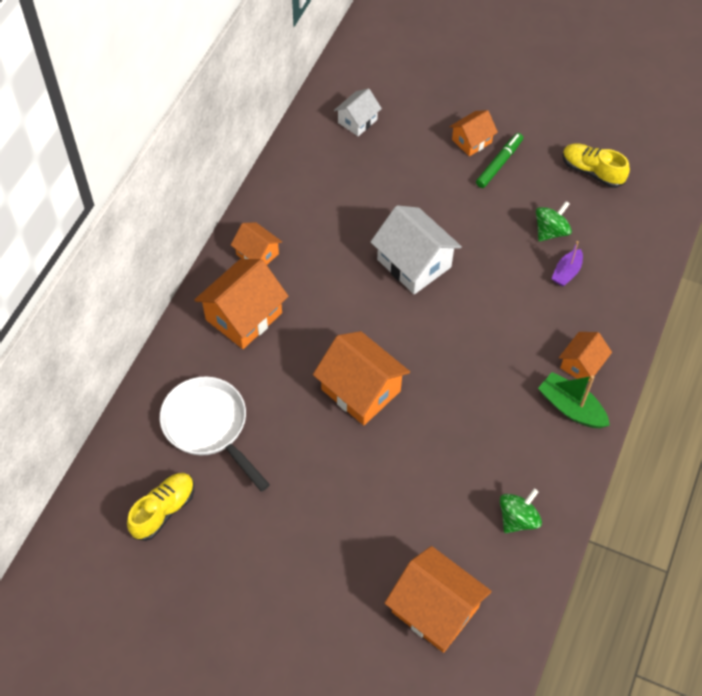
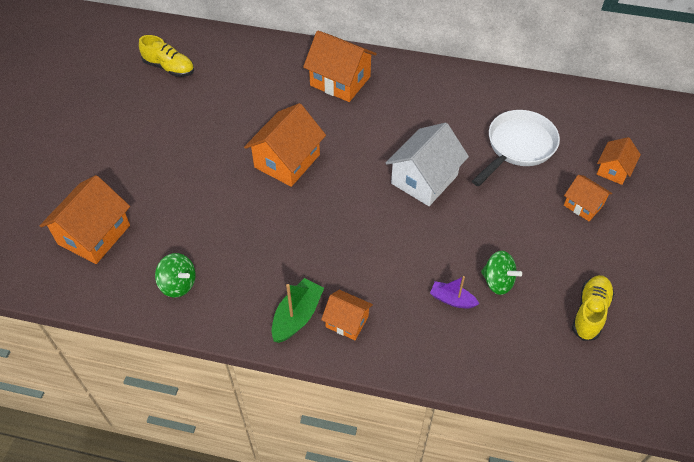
camera: 80 degrees right, 5 degrees down
white pan [160,377,270,491] -> white pan moved to [472,110,560,187]
orange house [231,222,282,265] -> orange house moved to [597,137,641,185]
white house [334,88,382,136] -> none
green marker [476,133,523,188] -> none

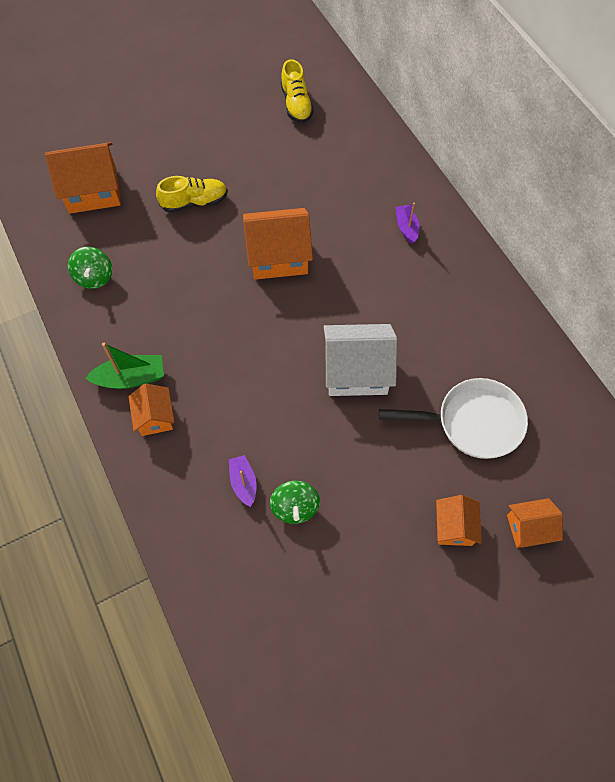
camera: 50 degrees right, 10 degrees up
orange house [303,30,377,102] -> purple boat [396,203,420,244]
yellow shoe [572,275,614,341] -> yellow shoe moved to [156,176,228,213]

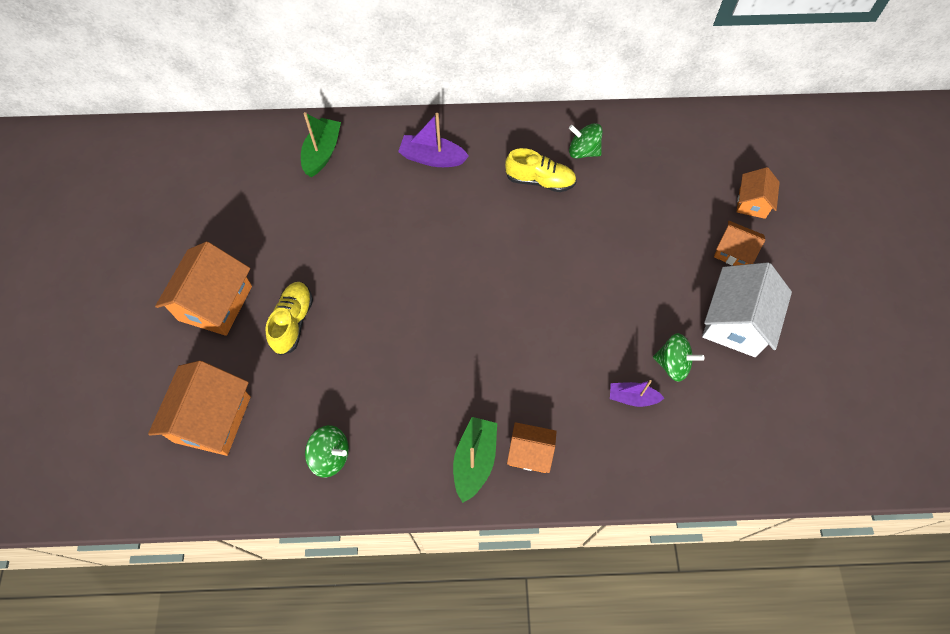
camera: 65 degrees left, 0 degrees up
orange house [243,208,313,280] -> orange house moved to [155,241,252,336]
yellow shoe [281,59,314,123] -> yellow shoe moved to [505,148,577,192]
white house [324,324,397,396] -> white house moved to [702,262,792,357]
white pan [379,378,528,459] -> none
purple boat [396,203,420,244] -> purple boat [398,113,469,167], size x1.52
none -> green boat [301,112,341,177]
none -> green spinning top [569,123,602,158]

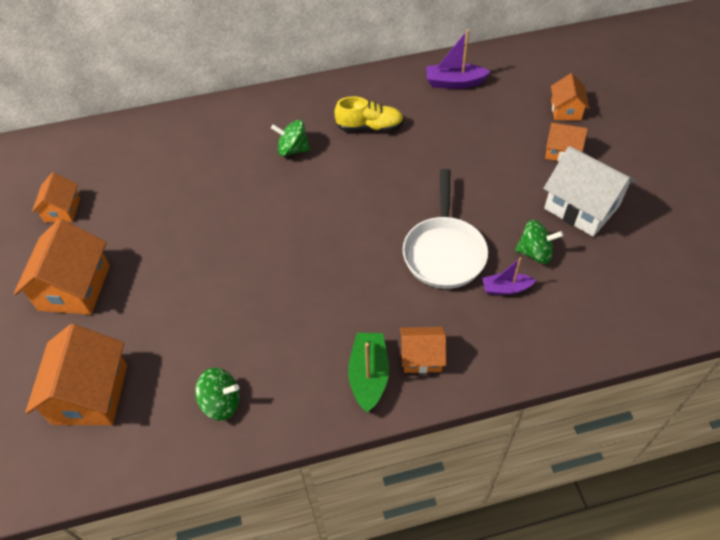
camera: 10 degrees left, 10 degrees down
yellow shoe [265,282,313,355] -> none
green boat [301,112,341,177] -> none
purple boat [398,113,469,167] -> purple boat moved to [426,29,491,89]
green spinning top [569,123,602,158] -> green spinning top moved to [271,120,310,156]
white house [702,262,792,357] -> white house turned 60 degrees counterclockwise [543,146,637,237]
none -> orange house [32,172,80,222]
none -> white pan [403,169,488,289]

